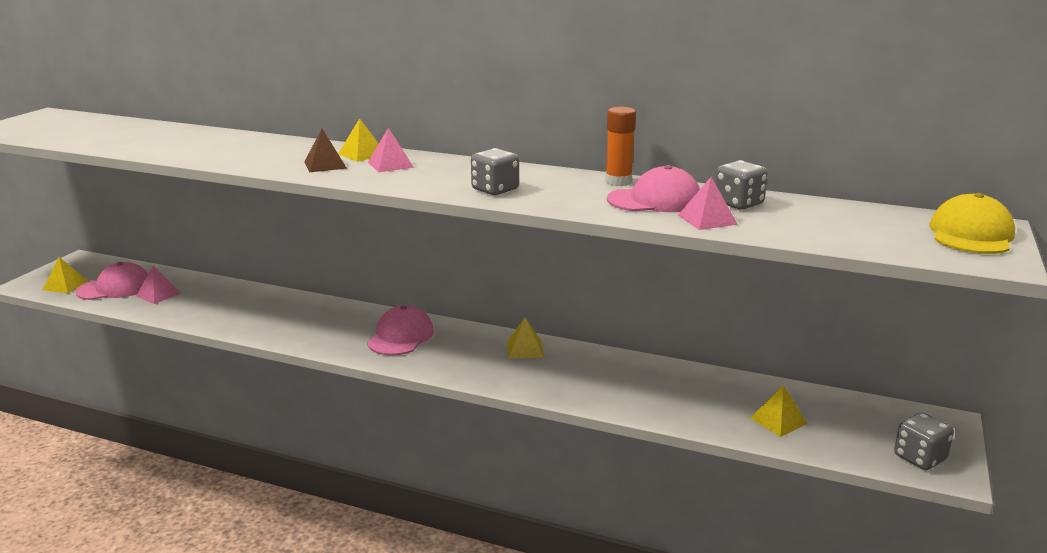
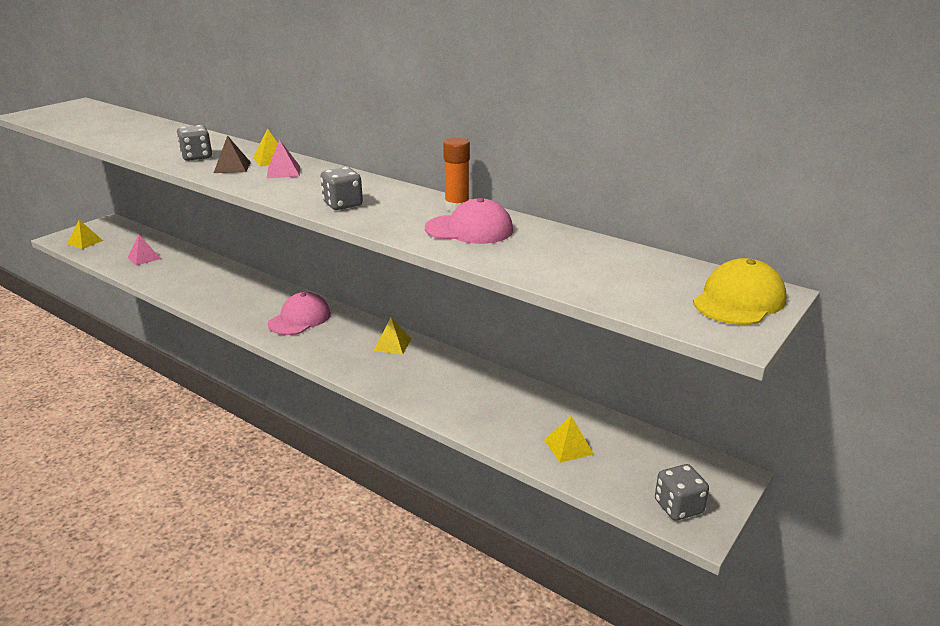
camera: 15 degrees right, 5 degrees up
pink cap [75,262,148,300] -> none
pink pyramid [678,177,738,230] -> none
grey dice [715,160,768,210] -> grey dice moved to [177,125,212,161]

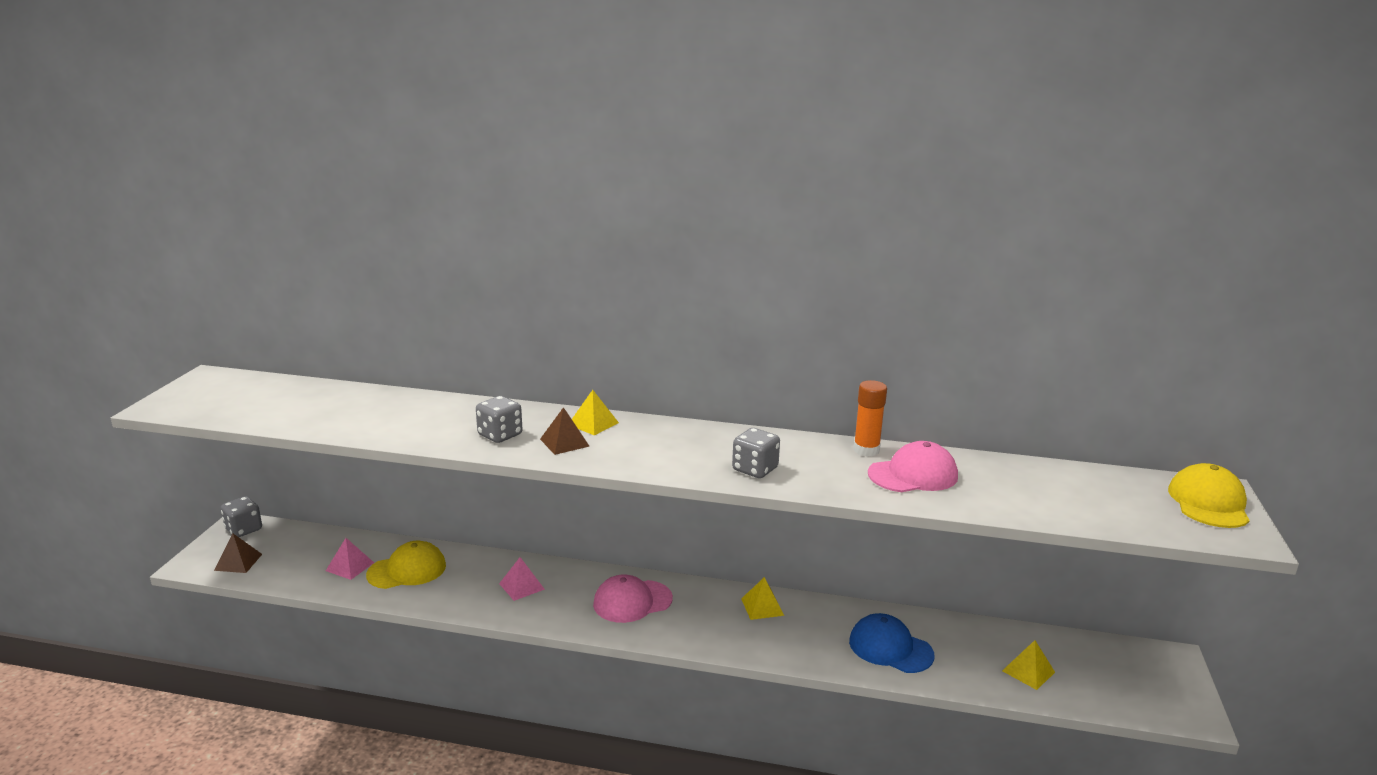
camera: 25 degrees left, 5 degrees down
yellow pyramid [67,220,103,249] -> brown pyramid [214,533,262,573]
pink pyramid [267,140,300,178] -> pink pyramid moved to [499,557,545,601]
pink cap [268,292,331,335] -> pink cap turned 120 degrees counterclockwise [593,574,673,623]
grey dice [655,464,709,521] -> grey dice moved to [221,496,262,537]
none -> yellow cap [366,541,446,589]
none -> blue cap [849,613,935,673]

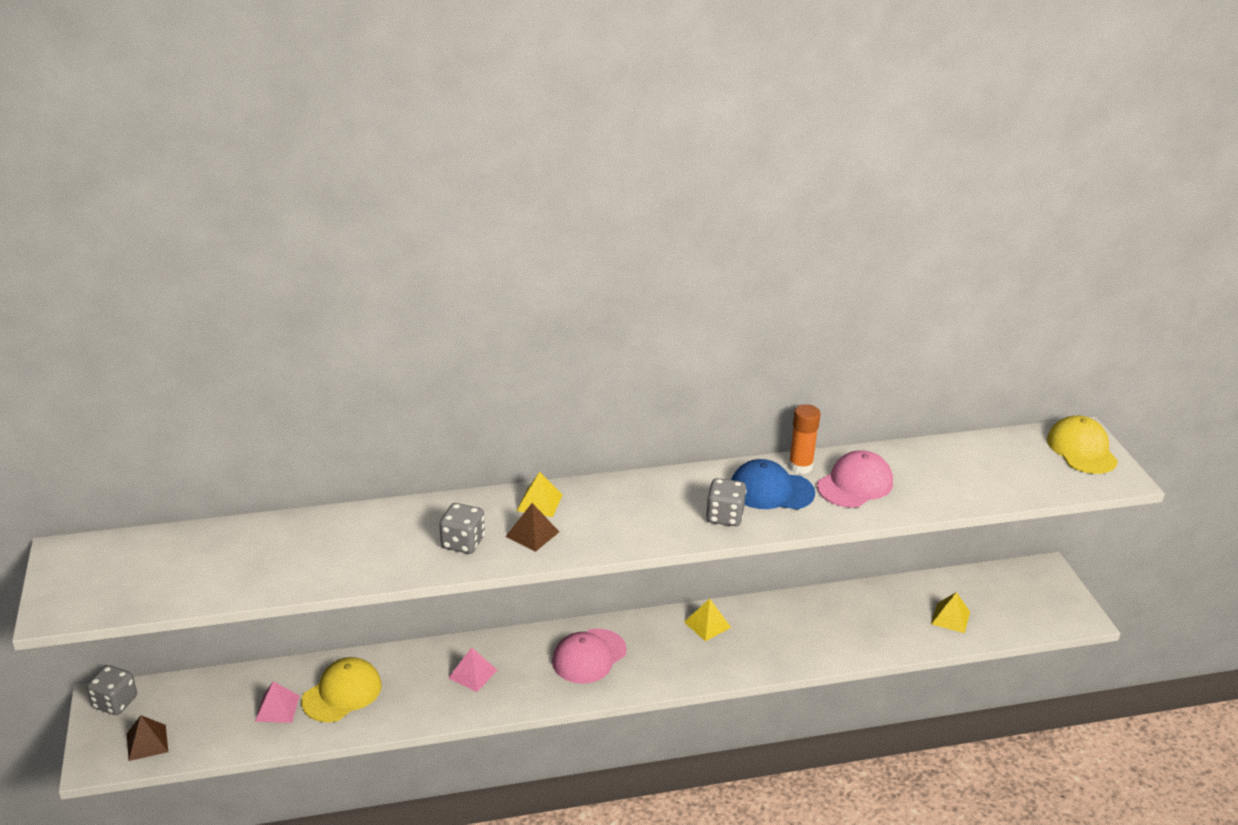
camera: 25 degrees left, 10 degrees up
blue cap [849,613,935,673] -> blue cap moved to [731,459,815,509]

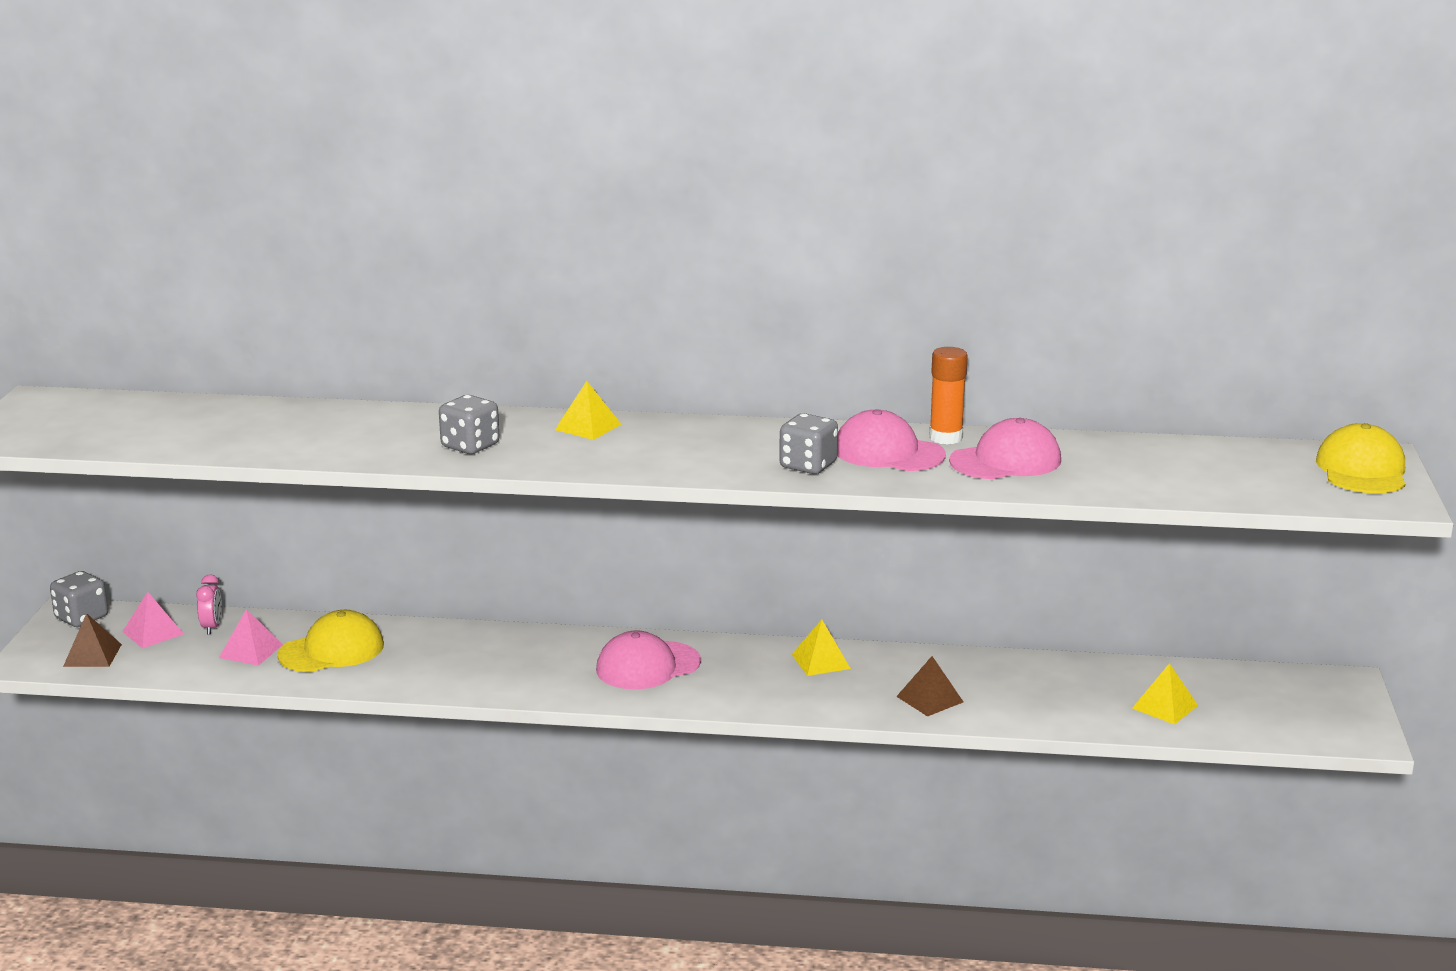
camera: 20 degrees right, 10 degrees down
pink pyramid [448,647,497,692] -> pink pyramid moved to [122,592,184,648]
brown pyramid [505,503,559,552] -> brown pyramid moved to [896,656,963,716]
blue cap [731,459,815,509] -> pink cap [837,409,946,471]
none -> pink clock [196,574,222,635]

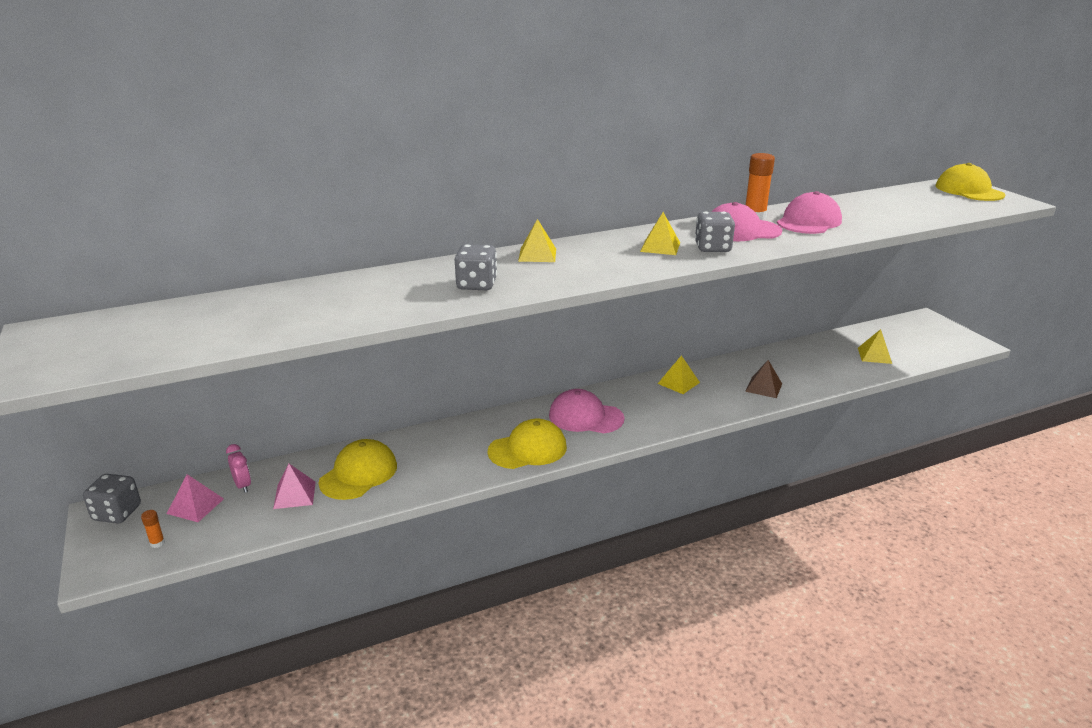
camera: 30 degrees left, 5 degrees up
brown pyramid [63,613,122,667] -> orange glue stick [141,510,165,548]
pink cap [596,630,701,689] -> pink cap turned 75 degrees clockwise [549,389,625,433]
none -> yellow cap [487,419,567,469]
none -> yellow pyramid [640,212,680,255]

